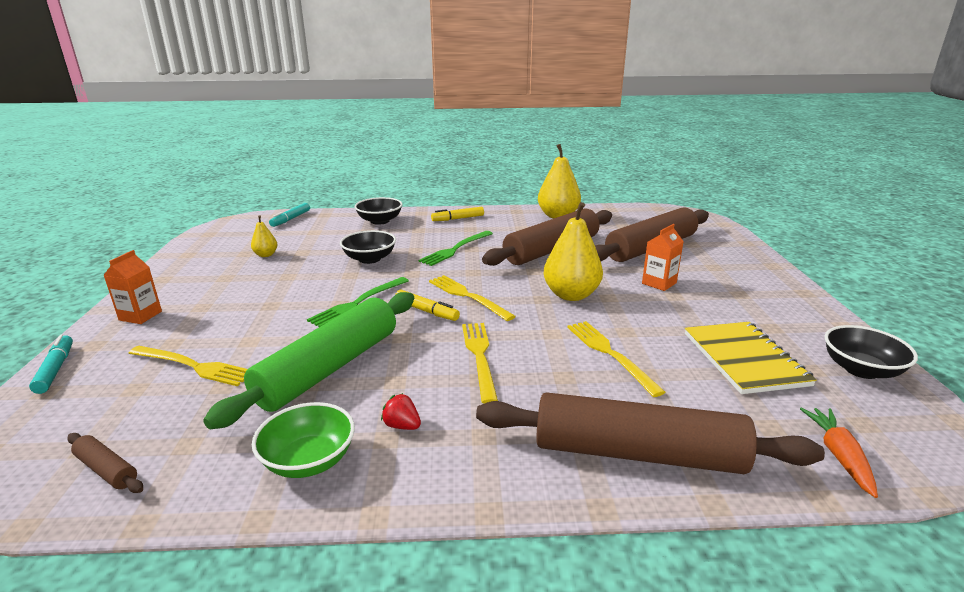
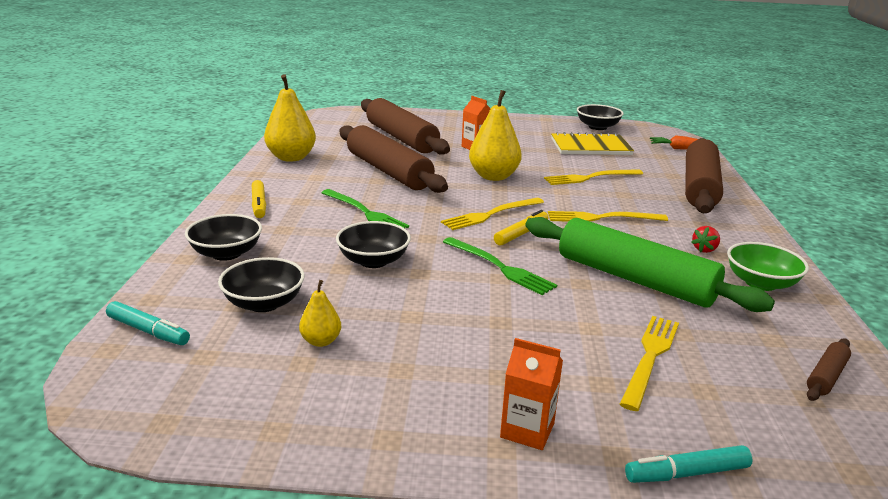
camera: 85 degrees left, 0 degrees up
none -> black bowl [218,257,305,312]

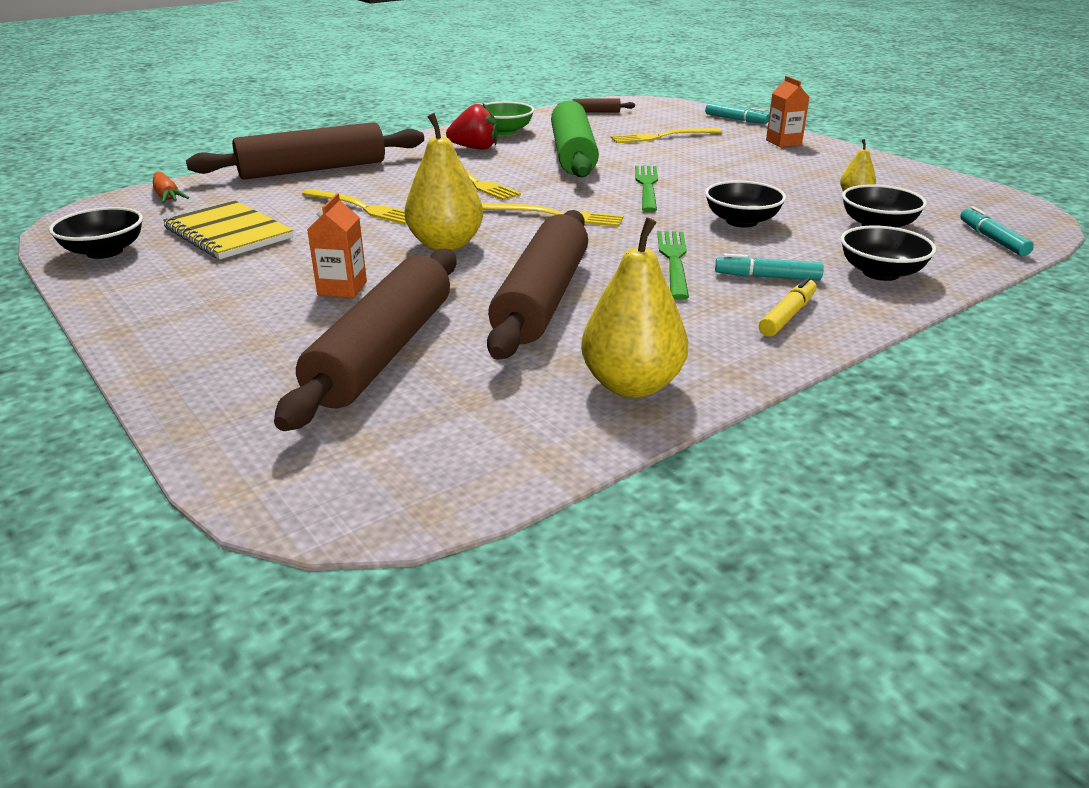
camera: 130 degrees left, 5 degrees up
yellow marker [494,210,548,246] -> none
red strawberry [691,226,720,253] -> red strawberry [446,103,498,150], size x1.78
none -> turquoise marker [715,254,824,280]

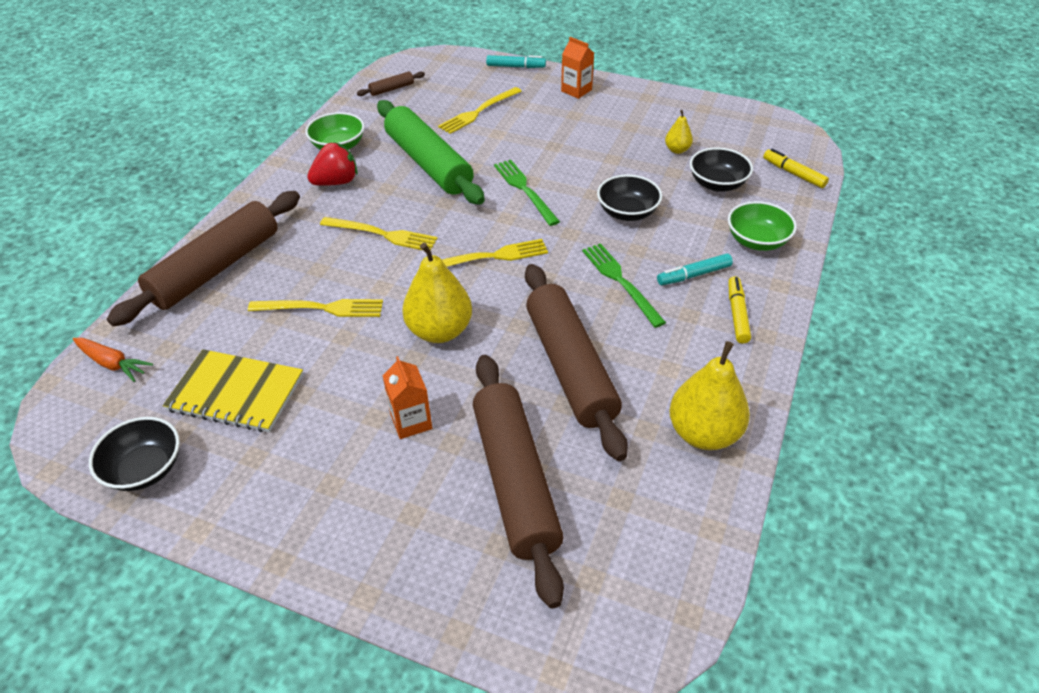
camera: 30 degrees left, 15 degrees up
black bowl [840,226,936,281] -> green bowl [728,201,797,251]
turquoise marker [960,206,1034,256] -> yellow marker [763,149,829,188]

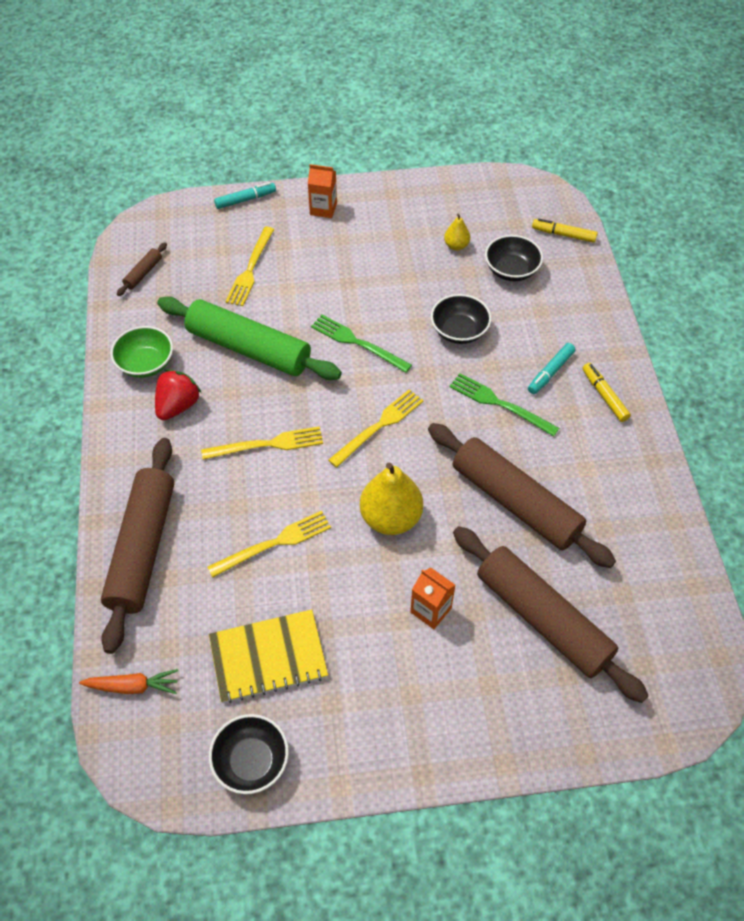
camera: 30 degrees left, 10 degrees up
yellow pear [669,341,750,450] -> none
green bowl [728,201,797,251] -> none

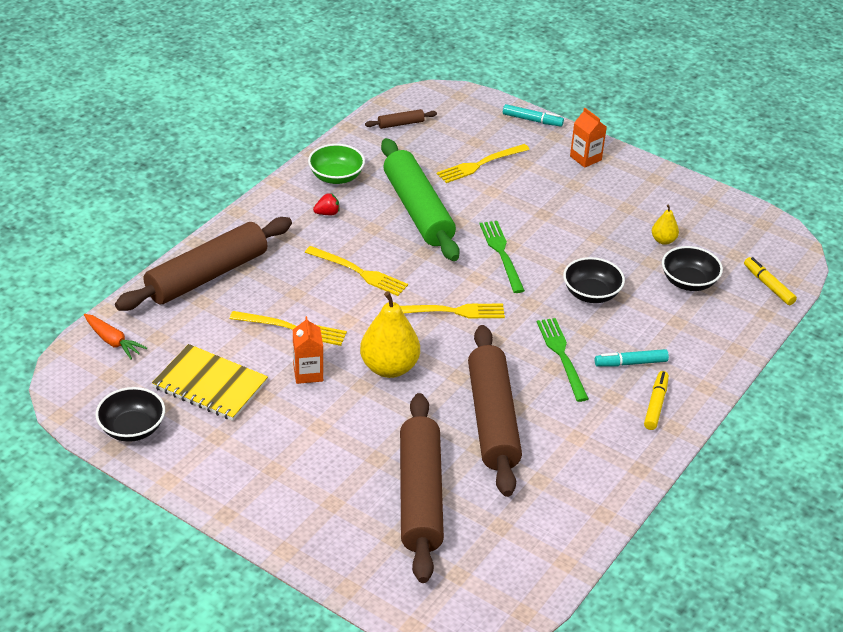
camera: 40 degrees right, 15 degrees down
red strawberry [155,369,201,420] -> red strawberry [313,193,339,215], size x0.56
orange carton [410,567,455,629] -> orange carton moved to [293,316,323,384]

